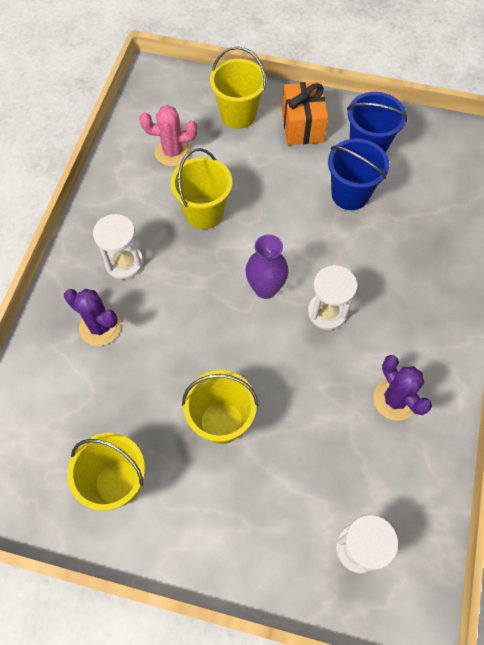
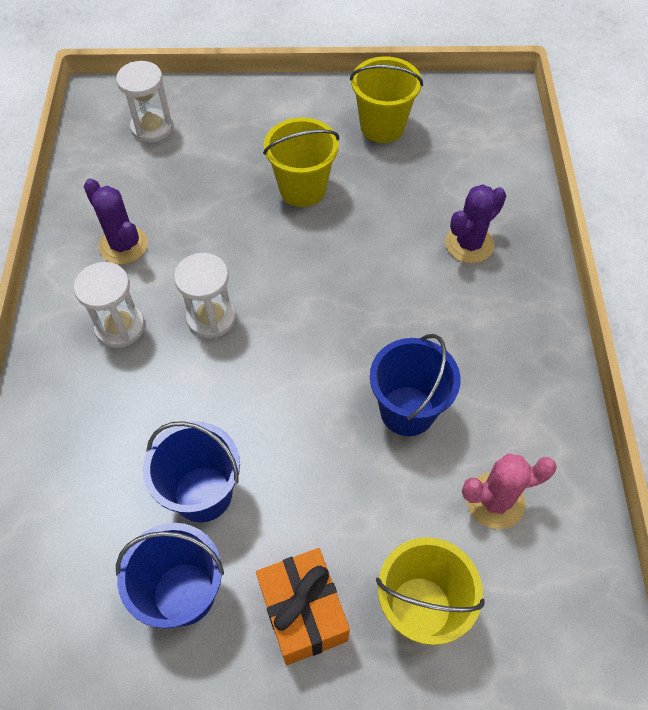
camera: 165 degrees right, 5 degrees down
purple cactus [64,289,121,346] -> purple cactus turned 60 degrees counterclockwise [445,184,506,263]
white hourglass [93,214,143,279] -> white hourglass moved to [74,262,145,348]
yellow bucket [170,148,232,229] -> blue bucket [370,334,461,436]
purple vase [245,234,289,299] -> none

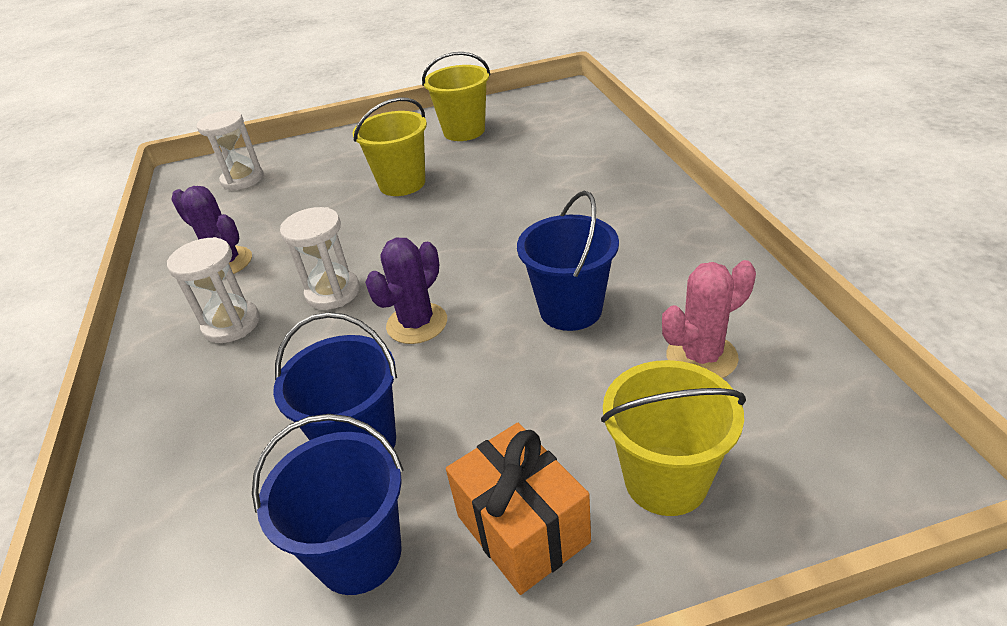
camera: 10 degrees left, 20 degrees down
purple cactus [445,184,506,263] -> purple cactus moved to [365,238,447,344]

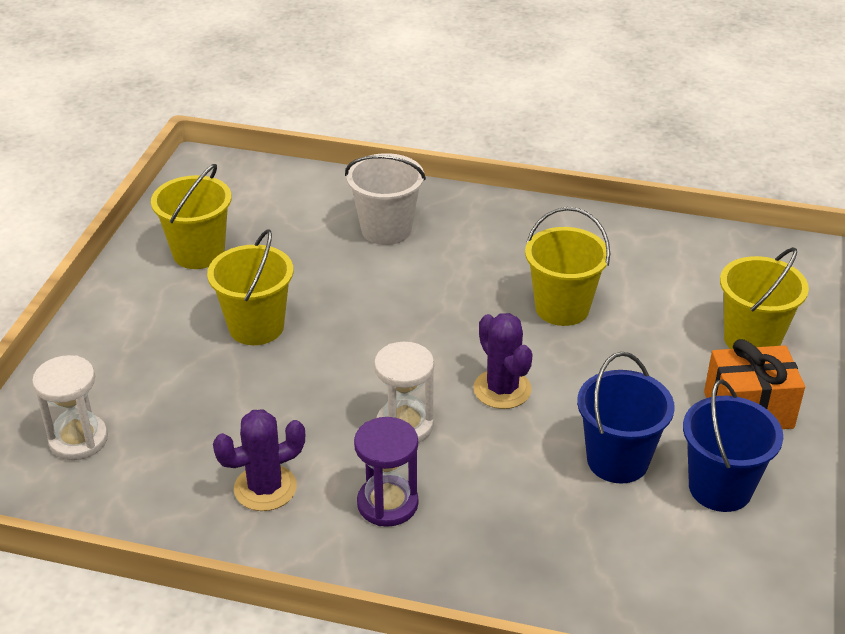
camera: 65 degrees left, 0 degrees up
white hourglass [167,237,260,343] -> purple hourglass [354,417,418,527]
blue bucket [517,191,619,331] -> yellow bucket [525,207,610,326]
pink cactus [662,260,756,378] -> none
none -> white bucket [345,153,426,245]

